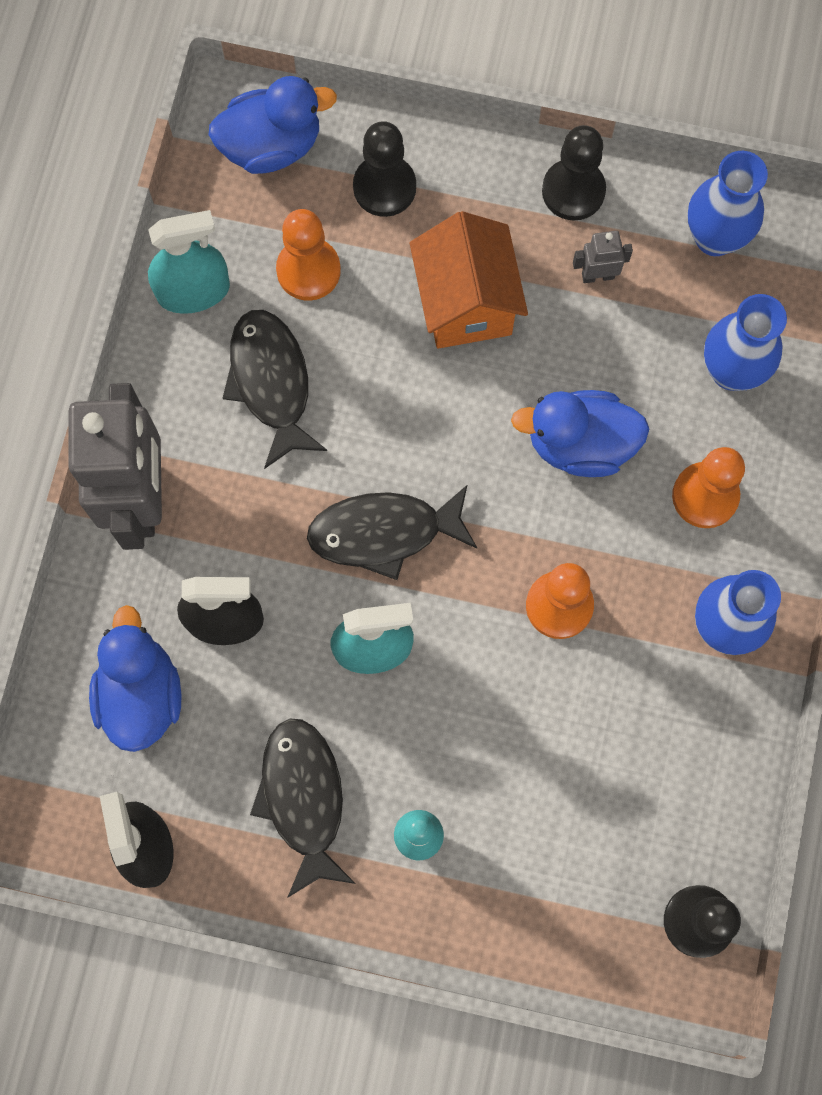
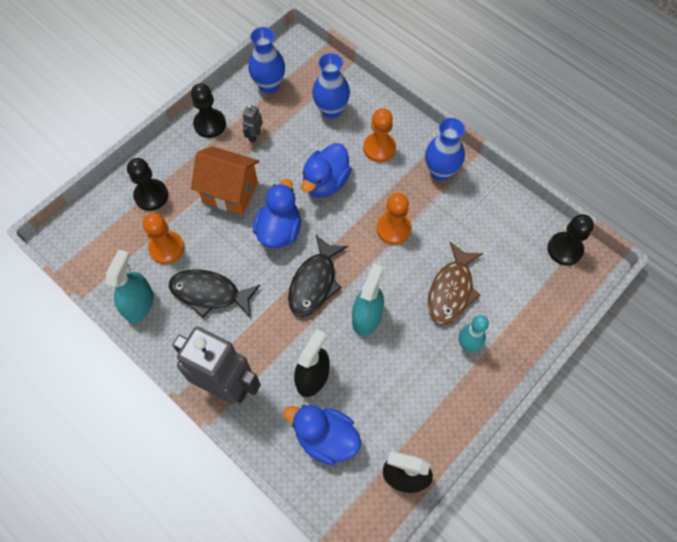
camera: 60 degrees left, 10 degrees down
blue duck [209,76,337,174] -> blue duck moved to [253,179,301,248]
black fish [250,719,356,898] -> none
none -> brown fish [428,242,483,325]

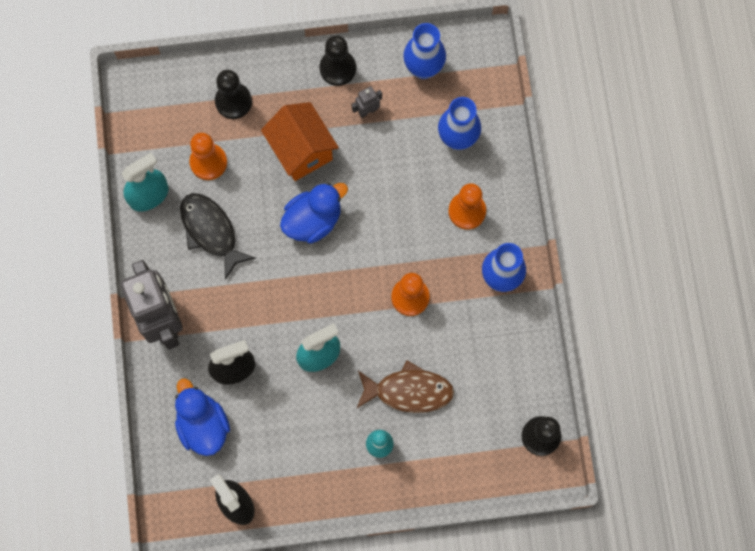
camera: 40 degrees right, 10 degrees up
black fish [288,235,348,317] -> none
blue duck [301,143,351,197] -> none
brown fish [428,242,483,325] -> brown fish turned 150 degrees counterclockwise [357,360,454,413]

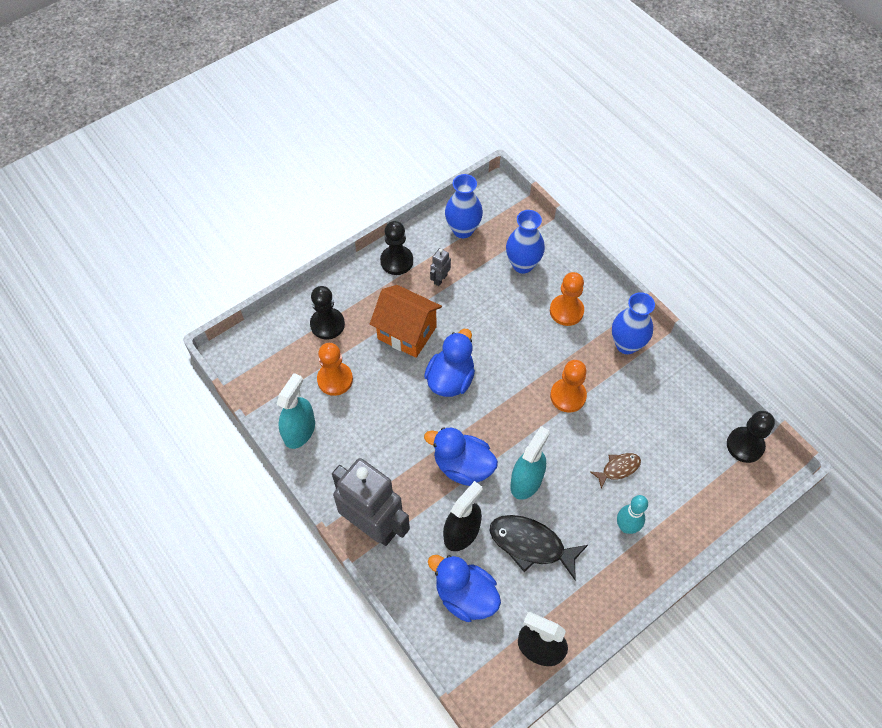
camera: 30 degrees left, 15 degrees down
black fish [180,193,255,280] -> black fish moved to [490,515,588,580]
brown fish [357,360,454,413] -> brown fish [591,453,641,489], size x0.56
none -> blue duck [424,427,498,486]

